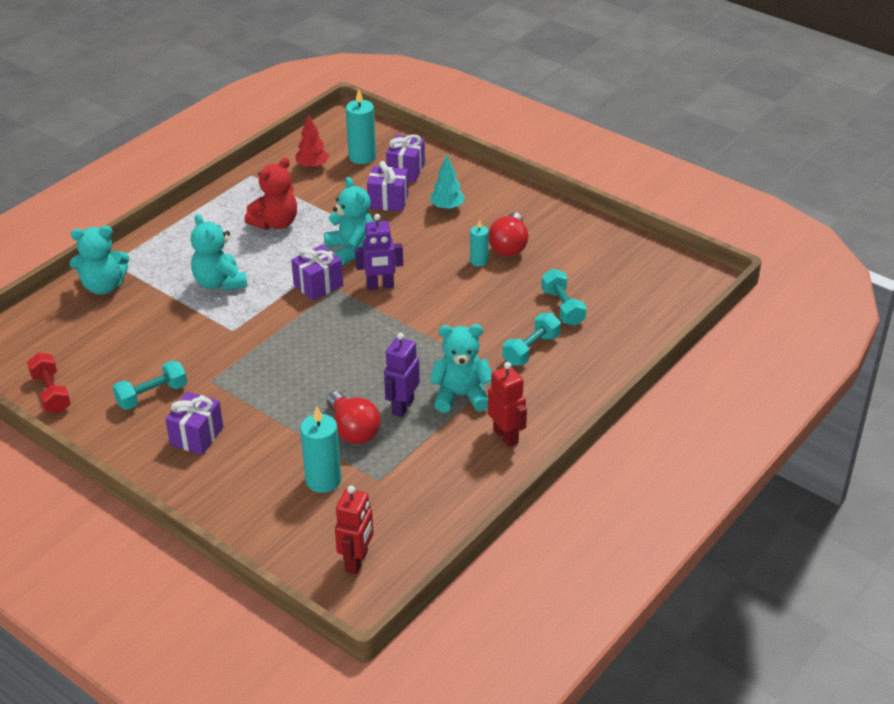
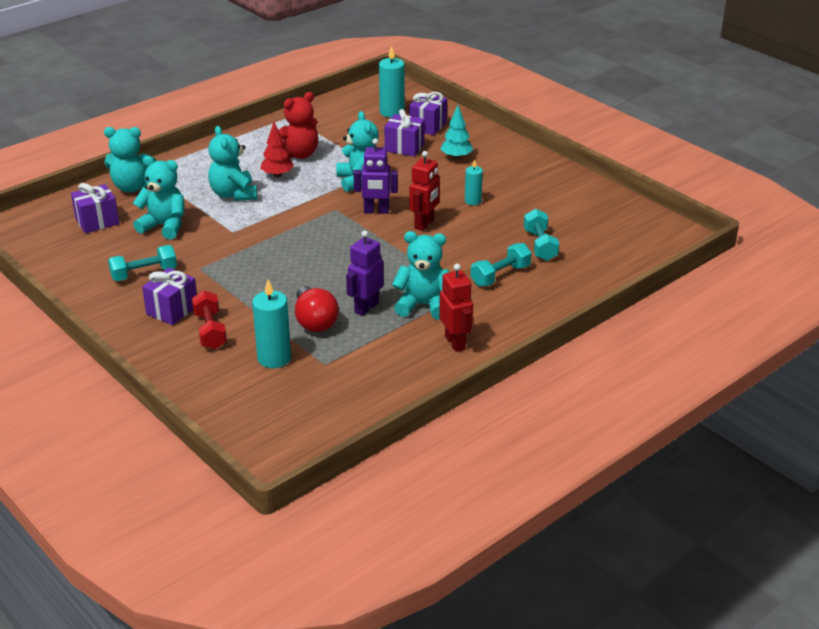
camera: 10 degrees right, 5 degrees down
red dumbbell [27,353,71,413] -> red dumbbell moved to [192,290,227,349]
purple gift [291,245,343,301] -> purple gift moved to [71,183,120,233]
red tree [295,114,329,169] -> red tree moved to [260,122,294,178]
red robot [335,486,373,574] -> red robot moved to [409,151,440,231]
red light bulb [489,212,529,256] -> none
none -> turquoise teddy bear [133,156,184,239]

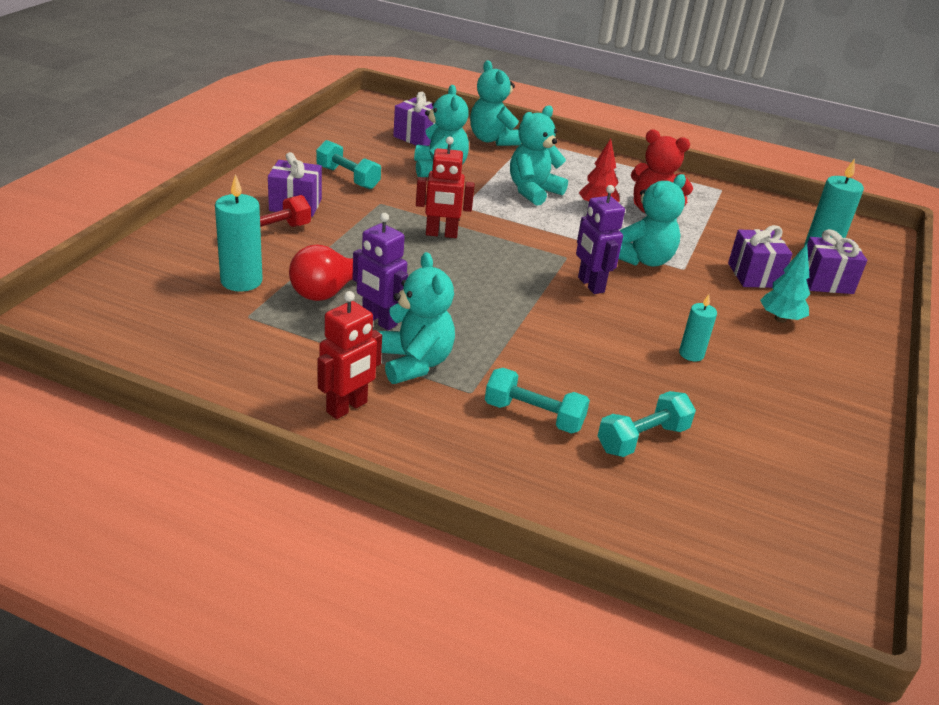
camera: 60 degrees right, 0 degrees up
purple robot [346,230,384,316] -> purple robot turned 150 degrees counterclockwise [352,213,408,330]
red robot [409,151,440,231] -> red robot moved to [416,136,475,238]

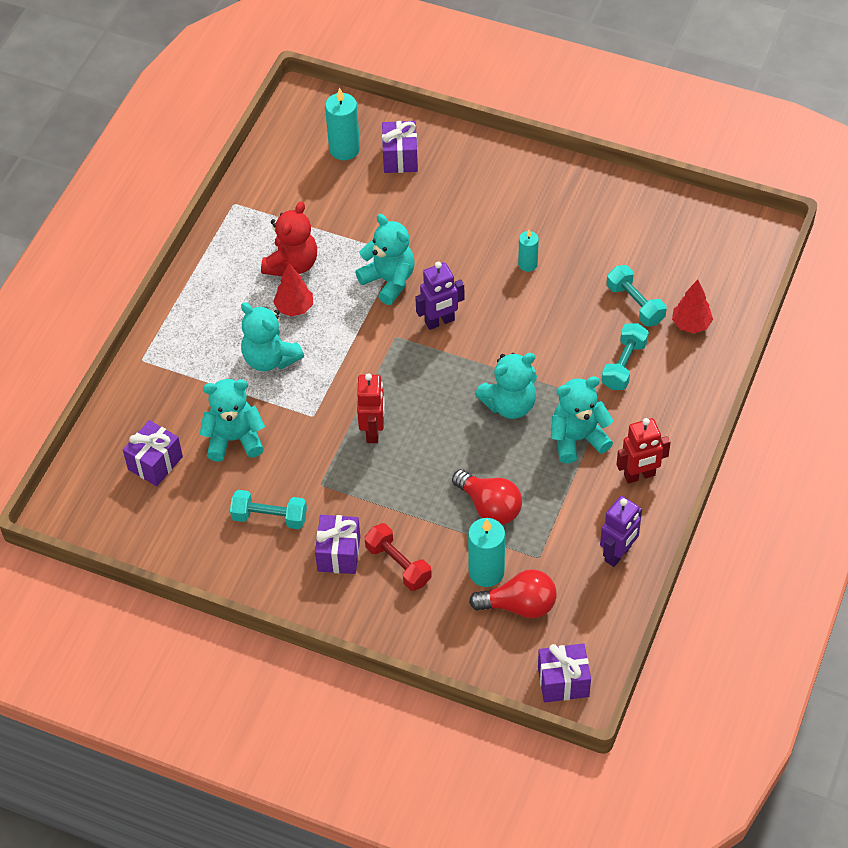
camera: 85 degrees left, 20 degrees up
turquoise dumbbell [316,140,381,189] -> turquoise dumbbell turned 60 degrees clockwise [230,490,307,529]
red robot [318,291,382,419] -> red robot turned 120 degrees clockwise [616,418,671,484]
purple robot [352,213,408,330] -> purple robot moved to [600,496,642,567]
turquoise teddy bear [470,60,522,146] -> turquoise teddy bear moved to [475,353,537,419]
purple gift [728,225,792,288] -> purple gift moved to [538,643,591,703]
turquoise tree [760,244,810,323] -> none
none -> red light bulb [469,569,557,619]
none -> red tree [672,280,713,333]

